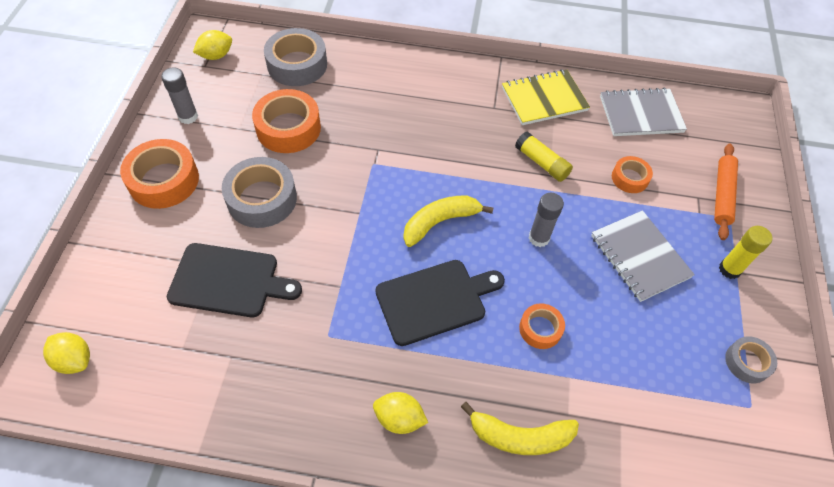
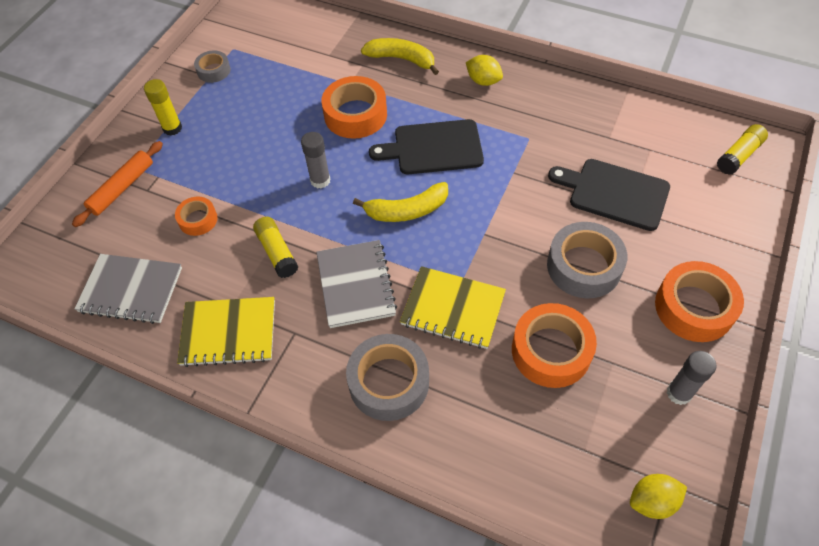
camera: 160 degrees left, 0 degrees up
yellow lemon [43,332,90,374] -> yellow glue stick [717,124,768,175]
grey tape [264,28,327,86] -> grey tape moved to [346,334,429,421]
orange tape [519,303,565,349] -> orange tape [322,76,387,139], size x1.80
grey notebook [591,210,695,302] -> grey notebook moved to [316,240,397,328]
none -> yellow notebook [400,266,506,349]

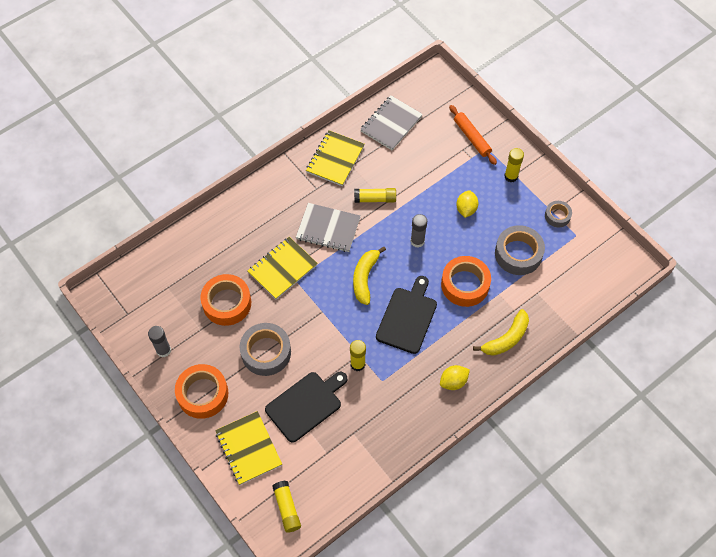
camera: 115 degrees right, 5 degrees up
orange tape [175,196,218,236] -> none
grey tape [346,334,429,421] -> grey tape moved to [495,225,545,275]
yellow lemon [630,474,687,519] -> yellow lemon moved to [456,190,478,218]
none -> yellow notebook [215,411,282,485]
none -> yellow glue stick [350,340,366,371]

